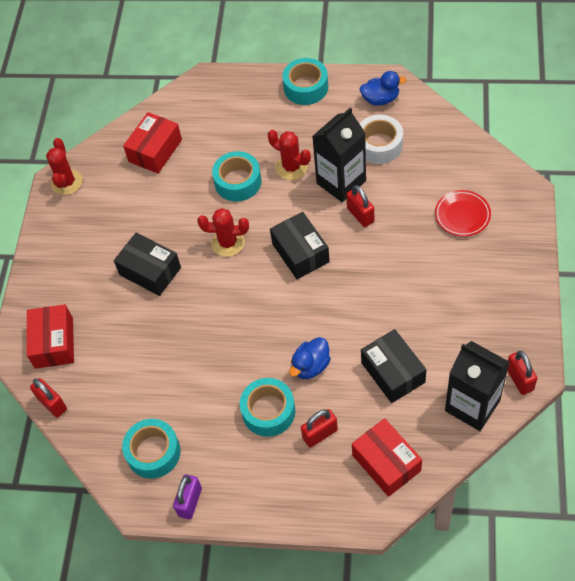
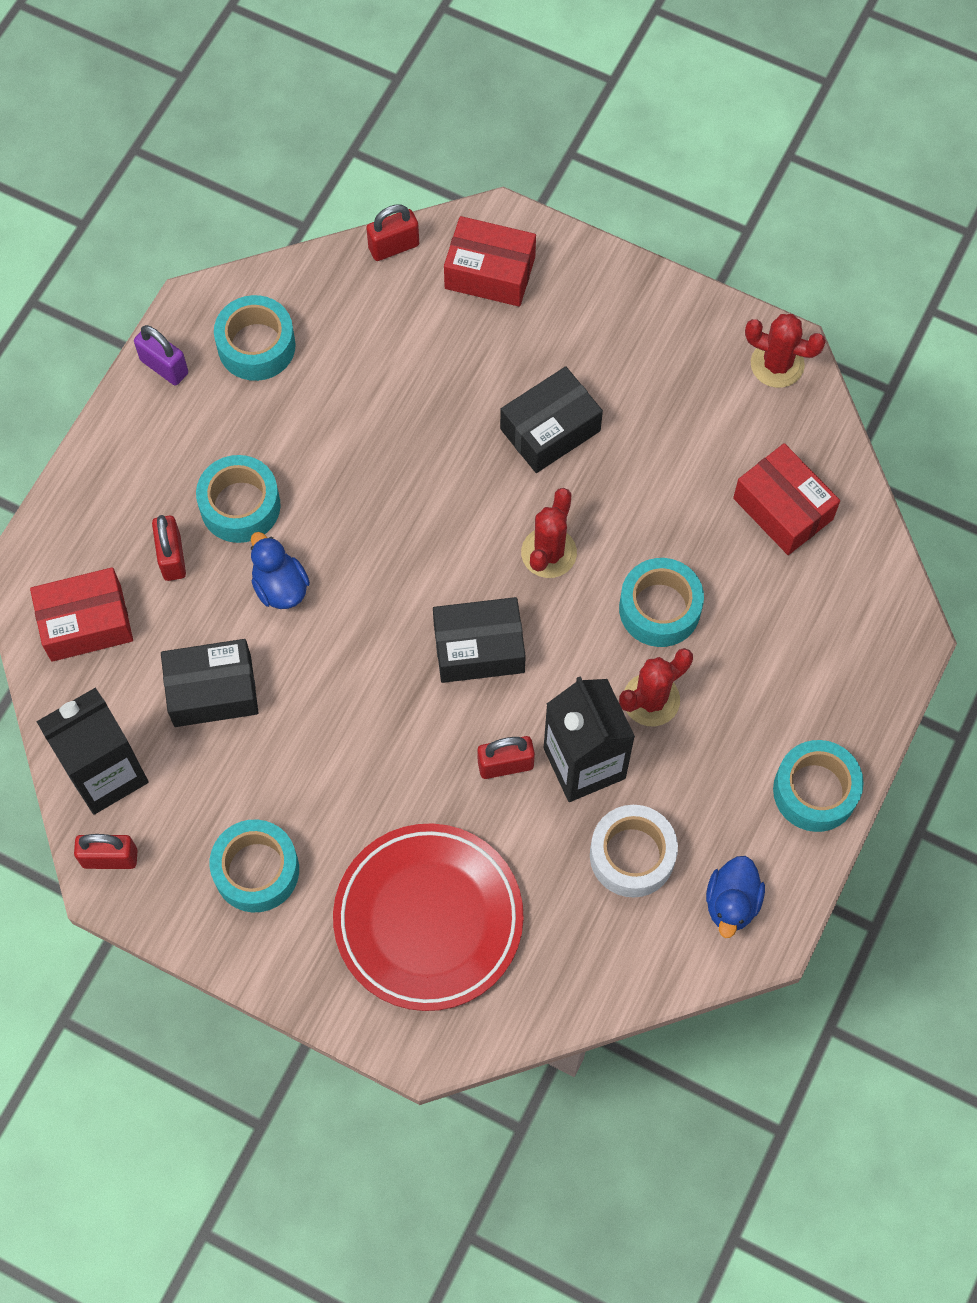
camera: 105 degrees right, 10 degrees up
red plate [435,190,491,237] -> red plate [333,823,524,1011], size x1.93
none -> turquoise tape [210,820,299,912]

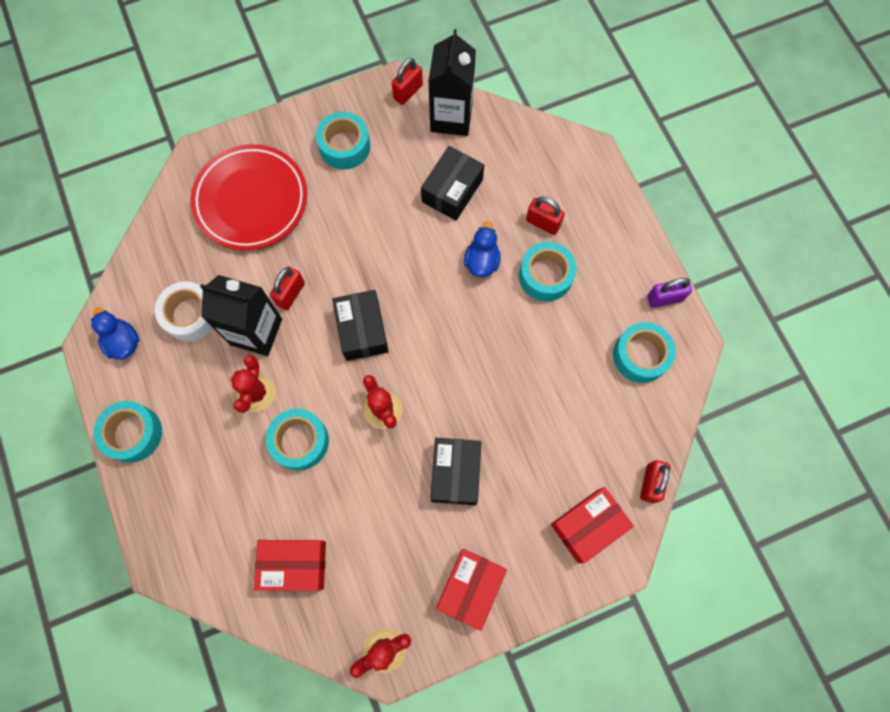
camera: 130 degrees right, 5 degrees up
red box [30,567,133,662] -> red box moved to [436,549,507,631]
blue duck [251,532,310,609] -> blue duck turned 90 degrees counterclockwise [464,221,501,277]
black box [433,597,526,683] -> black box turned 45 degrees counterclockwise [332,290,389,361]

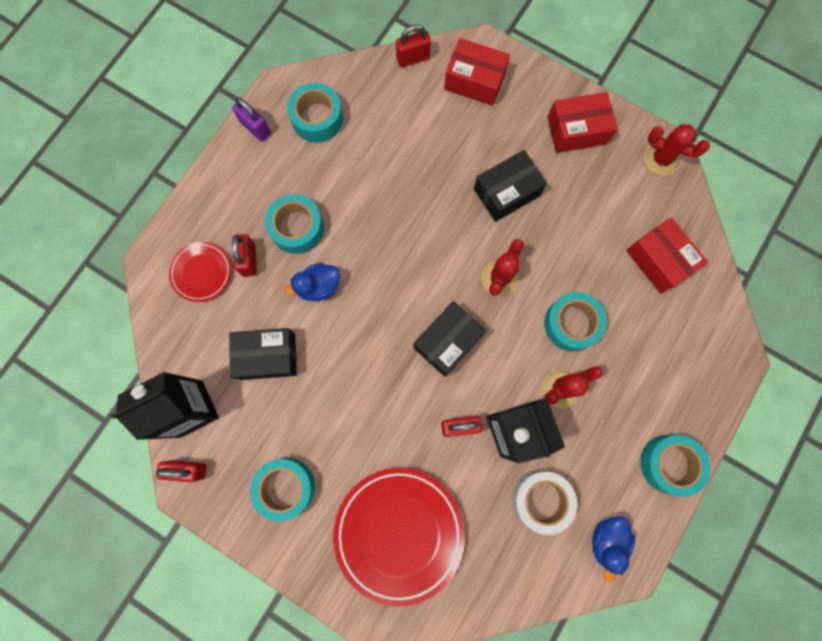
camera: 125 degrees left, 5 degrees up
none -> red plate [169,242,231,302]

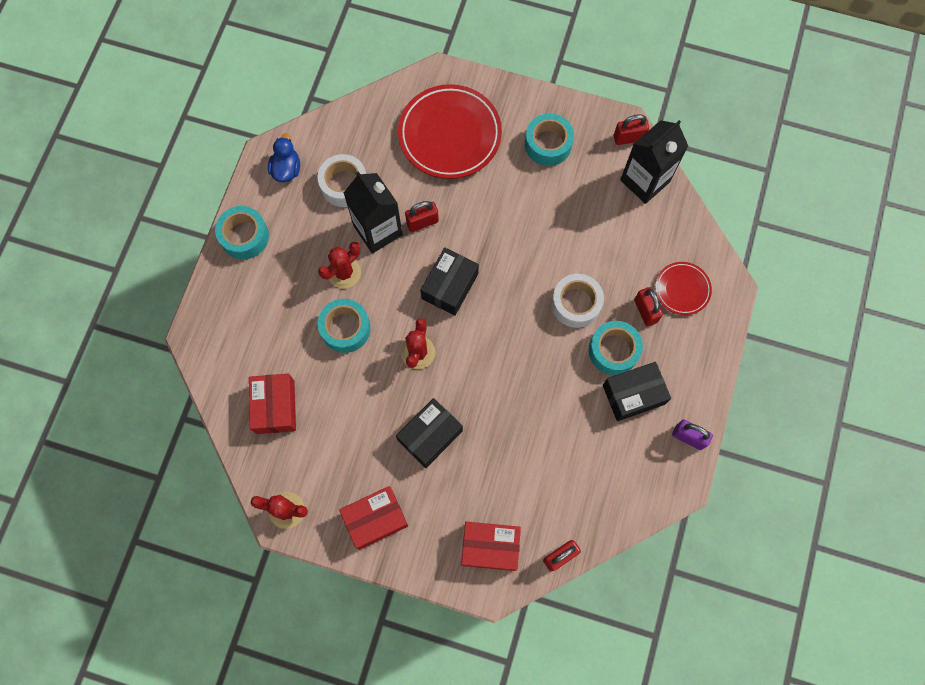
camera: 165 degrees right, 5 degrees down
black box [229,328,297,380] -> black box moved to [603,362,671,421]
blue duck [284,263,340,301] -> white tape [551,274,604,328]
turquoise tape [287,83,343,143] -> none
red box [626,217,708,294] -> red box turned 45 degrees clockwise [249,374,296,434]

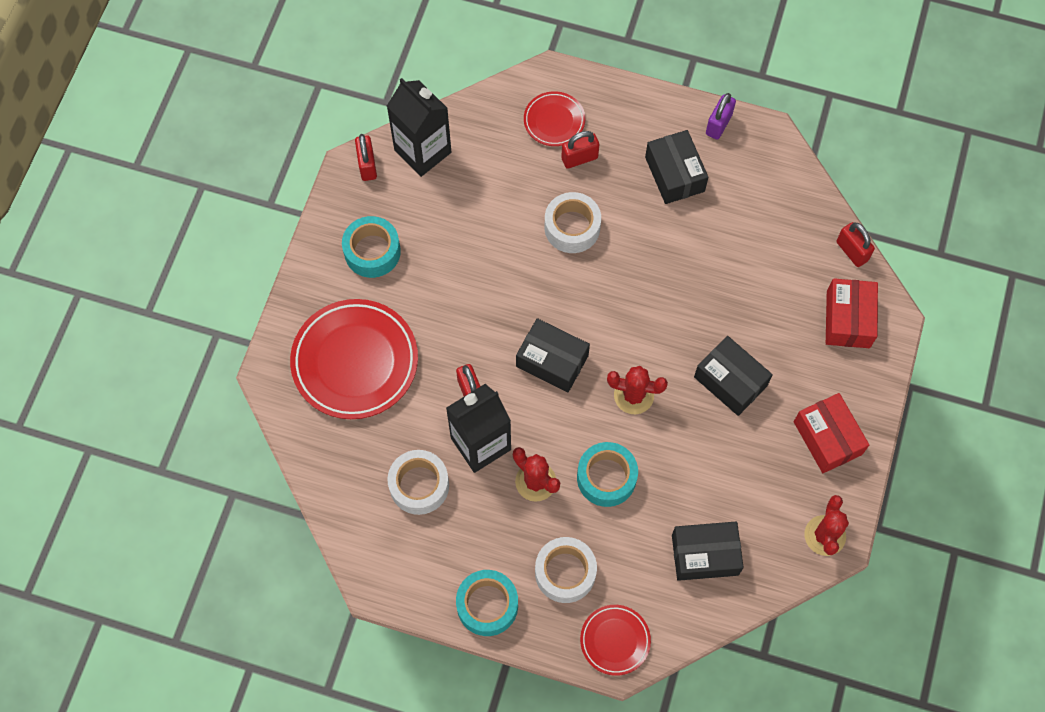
camera: 90 degrees left, 5 degrees down
red box [249,374,296,434] -> black box [672,522,744,581]
blue duck [268,133,300,182] -> none
turquoise tape [589,321,643,375] -> none
none -> white tape [535,537,597,603]
none -> red plate [580,605,651,676]

